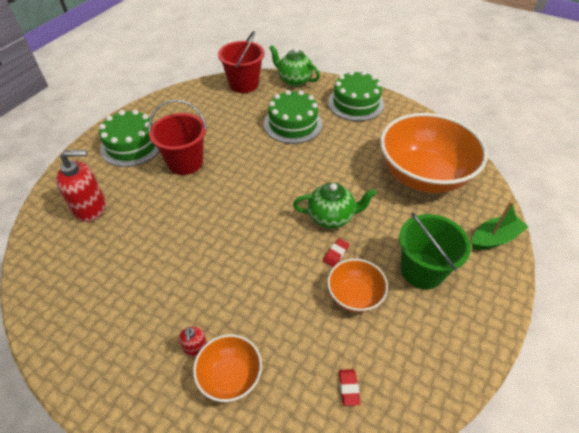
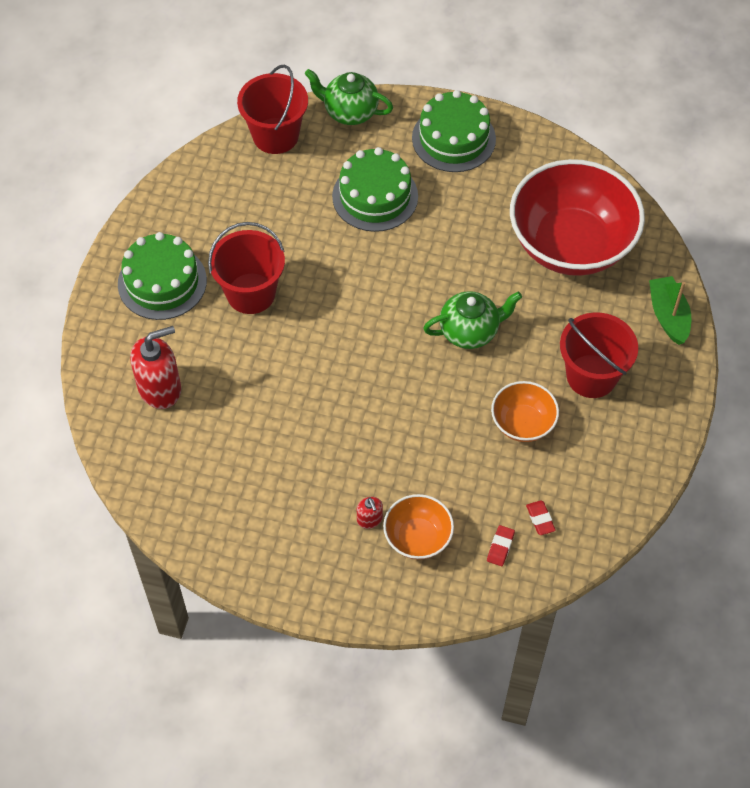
camera: 15 degrees left, 10 degrees up
red eraser [323,238,350,267] -> red eraser moved to [487,525,515,566]
orange bowl [380,113,488,193] -> red bowl [510,159,645,276]
green bucket [399,212,471,289] -> red bucket [560,312,638,398]
green boat [472,201,528,250] -> green boat turned 60 degrees counterclockwise [649,276,691,345]

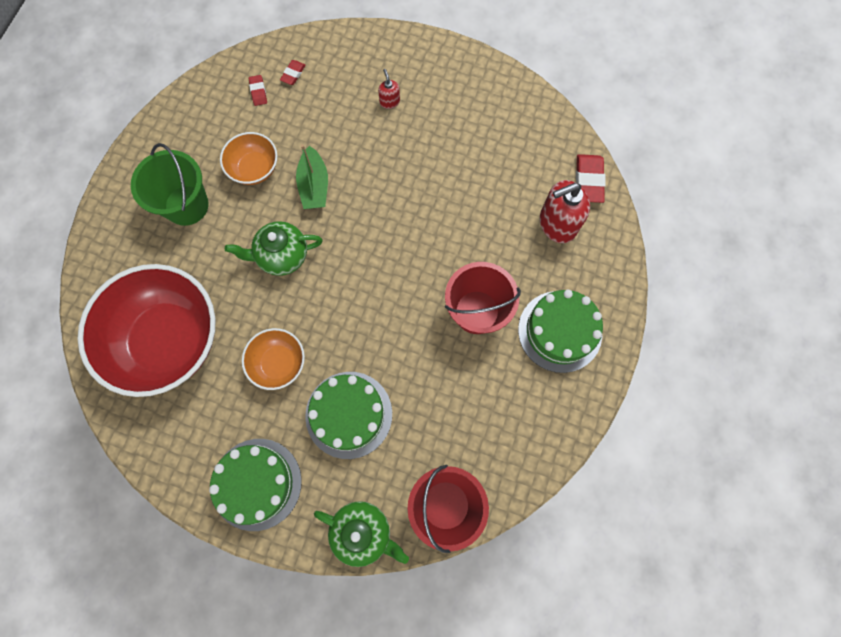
camera: 175 degrees left, 15 degrees up
orange bowl [383,494,454,560] -> orange bowl moved to [242,328,305,390]
red bucket [560,312,638,398] -> green bucket [131,143,208,226]
green boat [649,276,691,345] -> green boat moved to [296,144,328,209]
none -> red eraser [576,154,606,203]

